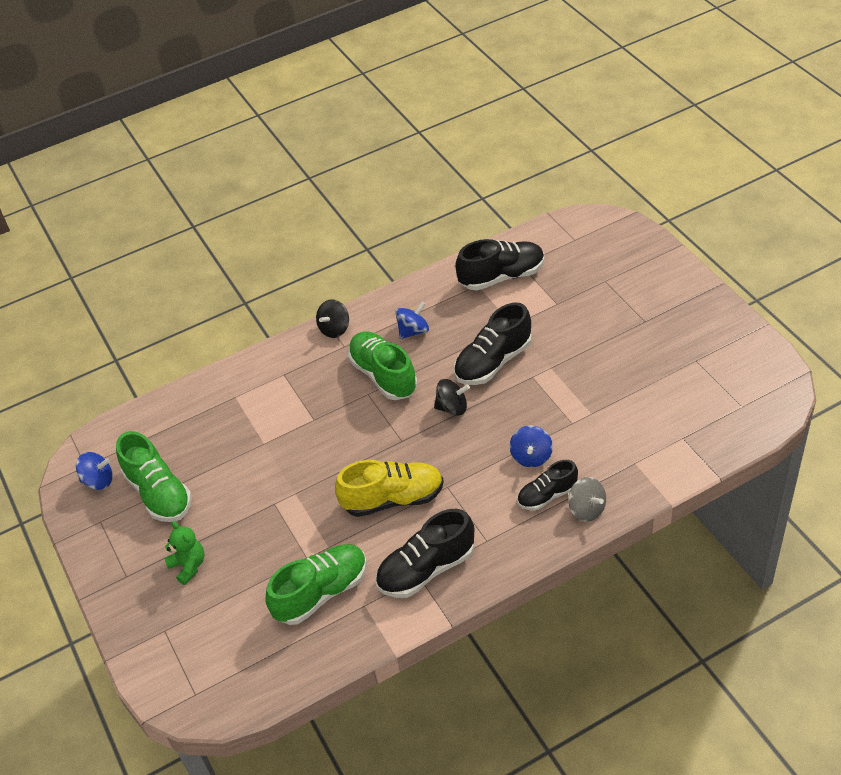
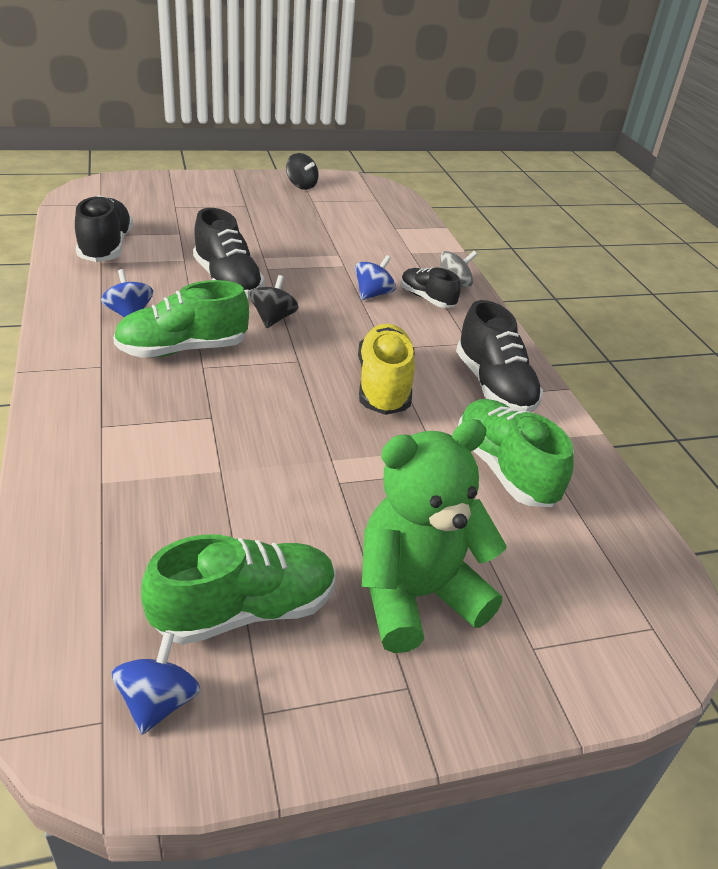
camera: 85 degrees left, 10 degrees down
green teddy bear [164,521,205,585] -> green teddy bear [362,419,506,653], size x2.02
black spinning top [316,299,349,338] -> black spinning top moved to [286,153,319,190]
blue spinning top [510,425,553,467] -> blue spinning top turned 75 degrees counterclockwise [355,255,396,300]
black shoe [517,460,578,511] -> black shoe turned 150 degrees clockwise [401,267,461,308]

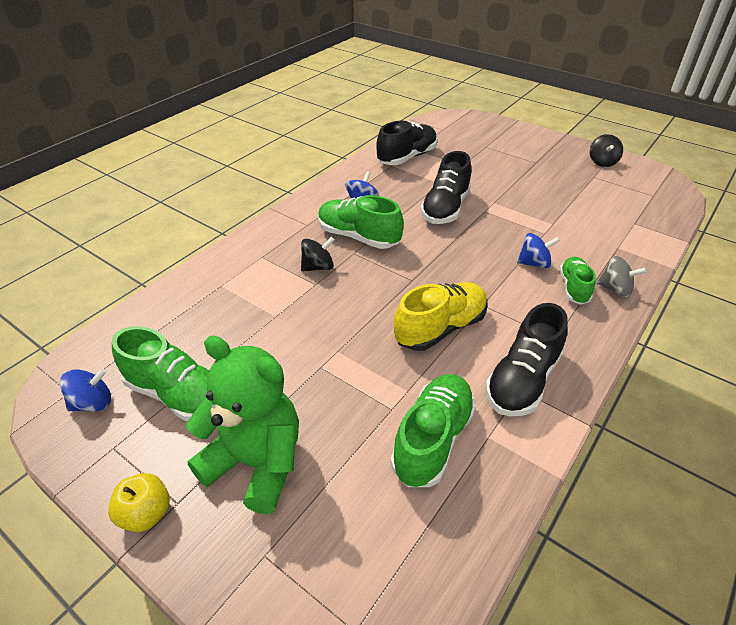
camera: 55 degrees right, 5 degrees up
black spinning top [250,275,299,328] -> black spinning top moved to [301,237,334,272]
black shoe [401,267,461,308] -> green shoe [559,257,596,305]
none -> yellow apple [108,473,170,532]

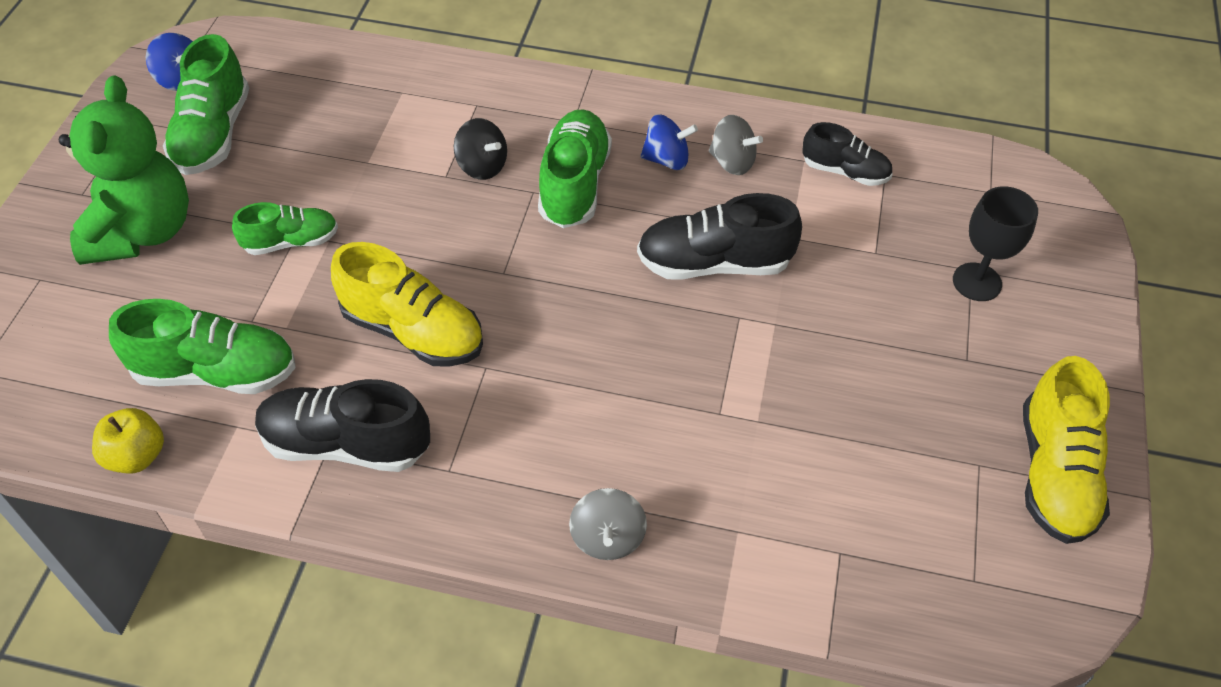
camera: 65 degrees right, 10 degrees up
yellow apple [108,473,170,532] -> yellow apple moved to [92,408,164,473]
black shoe [376,121,437,165] -> black shoe [802,122,893,186], size x0.63
blue spinning top [517,233,560,269] -> none
green shoe [559,257,596,305] -> green shoe moved to [232,202,338,255]
black spinning top [590,134,623,167] -> yellow shoe [1023,356,1110,544]
none -> grey spinning top [709,115,763,175]
none -> black goblet [953,186,1038,301]

